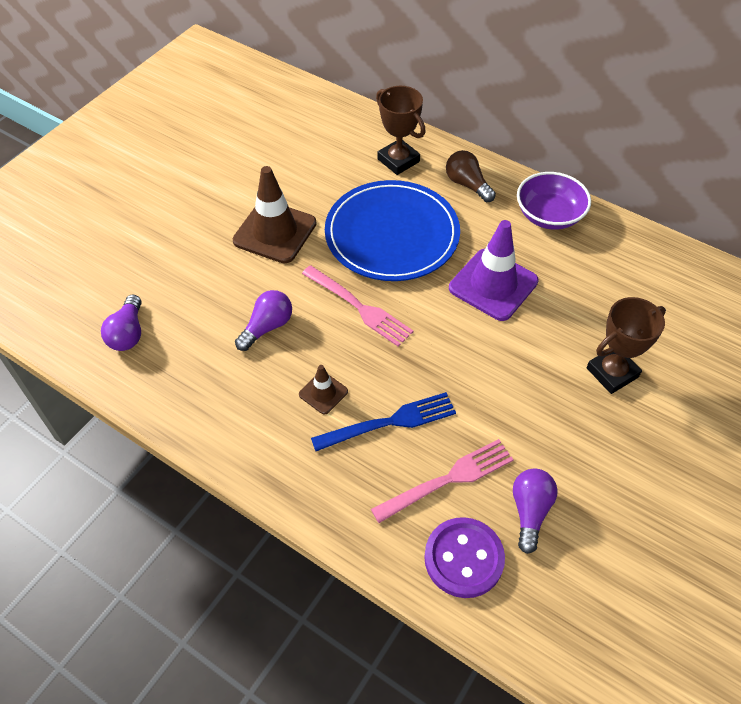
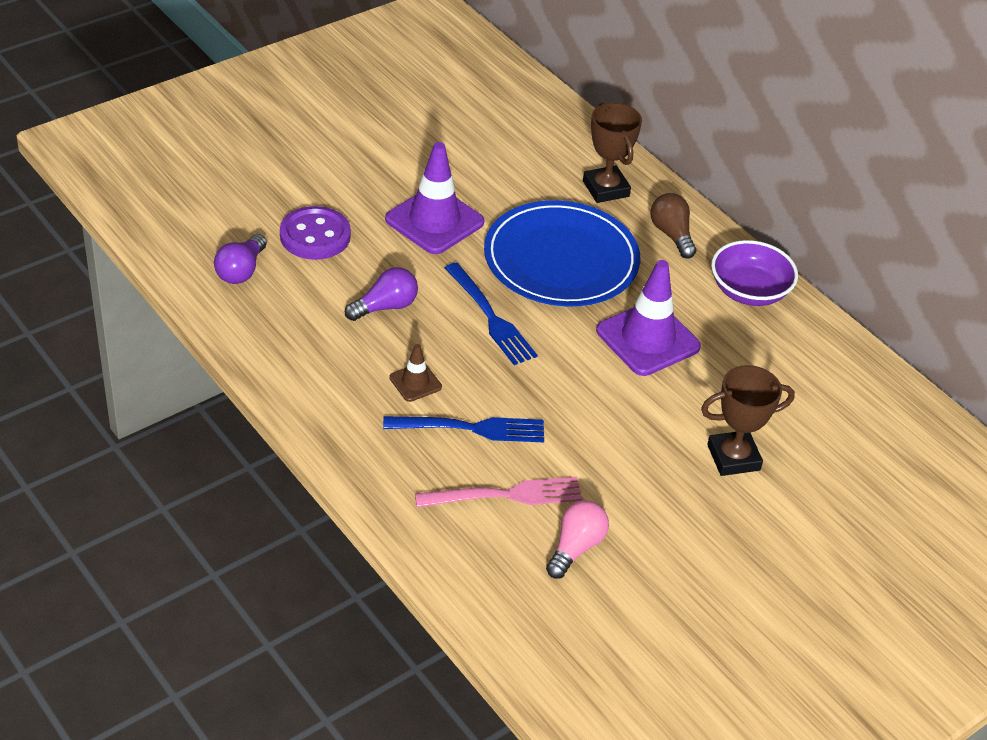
camera: 15 degrees right, 10 degrees down
brown traffic cone [232,166,317,263] -> purple traffic cone [385,142,484,254]
pink fork [302,265,413,347] -> blue fork [445,263,537,365]
purple button [424,517,505,598] -> purple button moved to [280,206,351,260]
purple light bulb [513,469,558,554] -> pink light bulb [546,500,609,579]

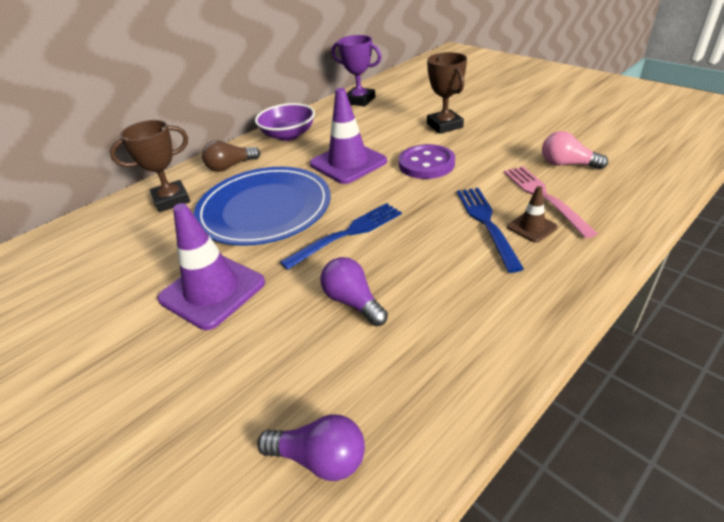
camera: 90 degrees left, 5 degrees down
purple button [280,206,351,260] -> purple button moved to [399,144,455,179]
brown traffic cone [389,344,442,402] -> brown traffic cone moved to [507,186,558,243]
none -> purple trophy [331,35,382,107]

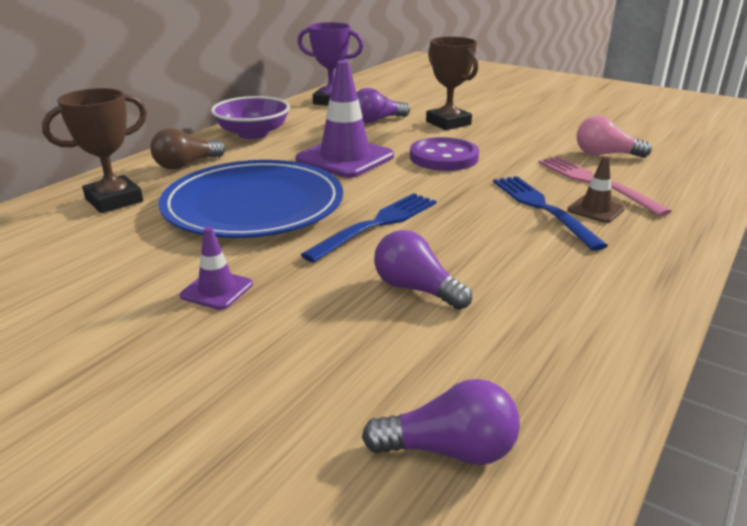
camera: 15 degrees left, 10 degrees down
purple traffic cone [158,203,265,330] -> purple traffic cone [180,227,253,310], size x0.49
none -> purple light bulb [356,88,410,123]

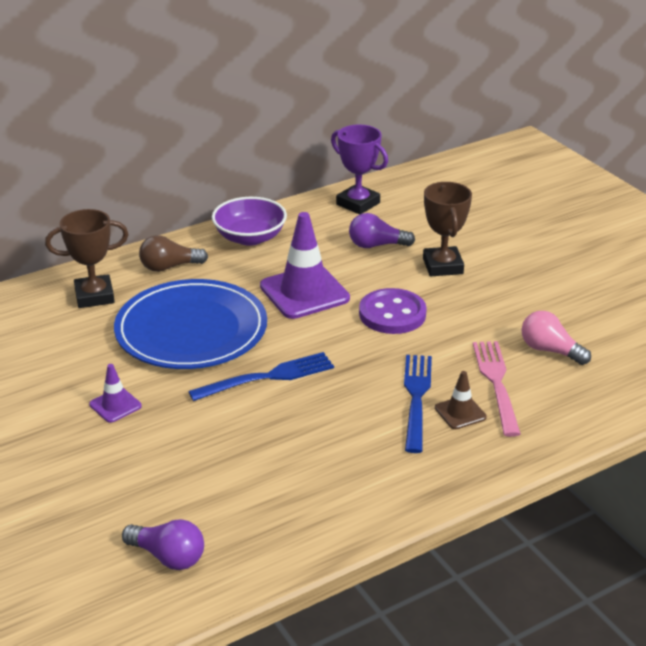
camera: 25 degrees right, 5 degrees up
purple light bulb [374,230,472,310] -> none

